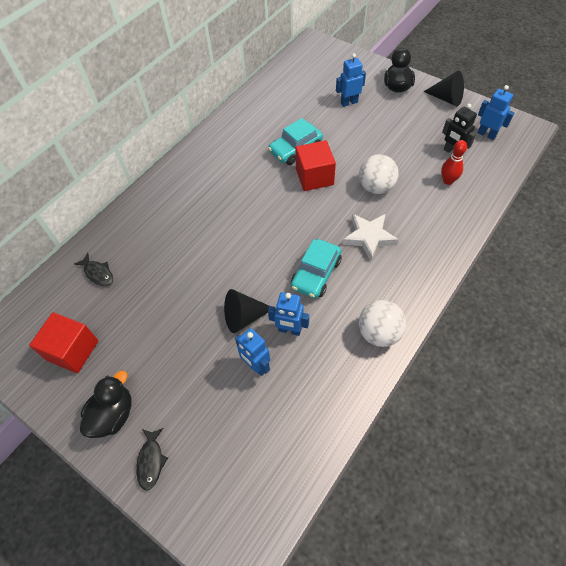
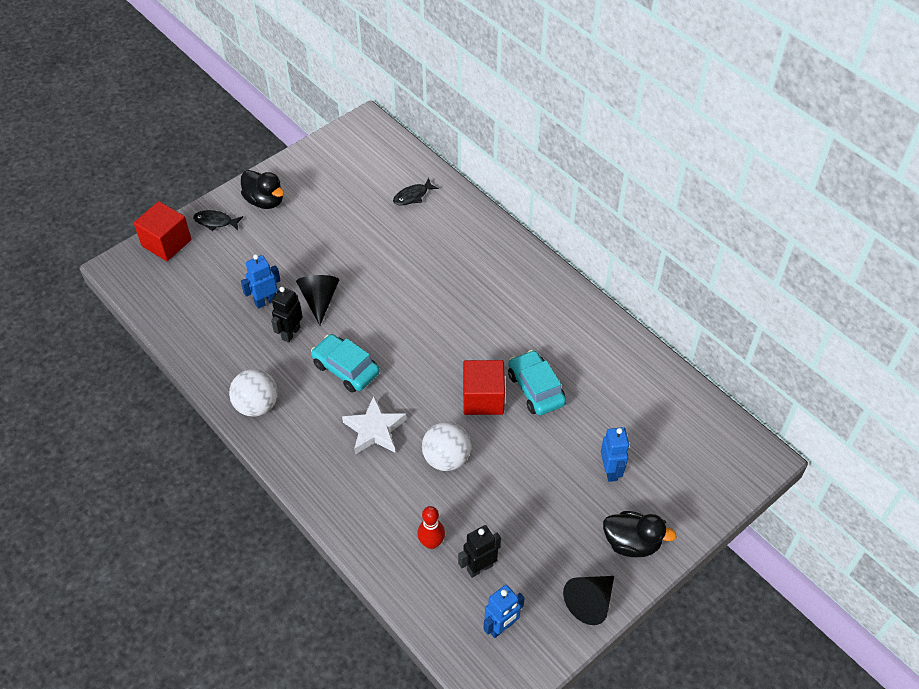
camera: 100 degrees right, 5 degrees down
red cube [29,312,98,373] -> red cube moved to [134,201,192,261]
blue robot [268,292,309,336] -> black robot [271,287,303,343]

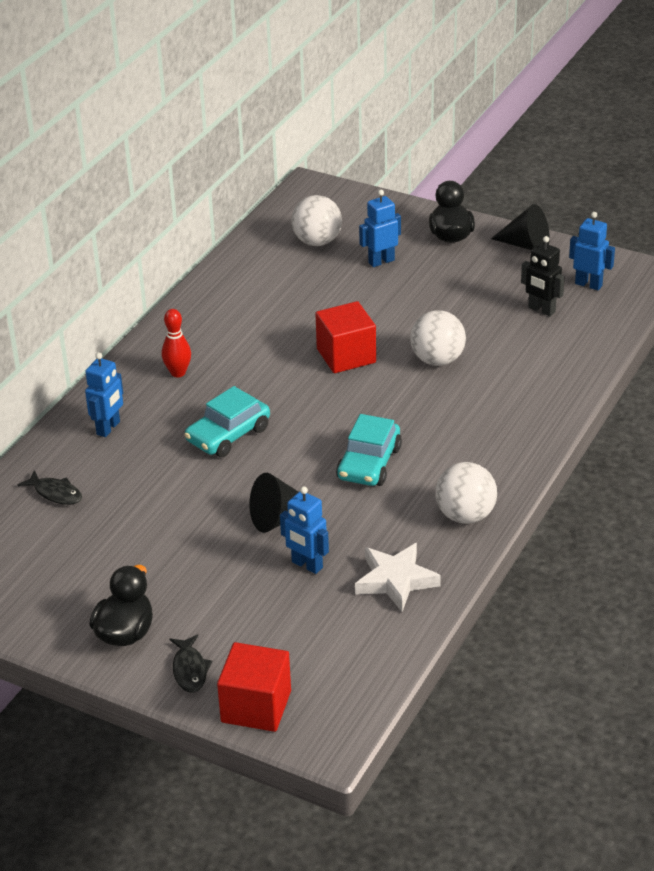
camera: 110 degrees left, 15 degrees down
black robot [271,287,303,343] -> none
white star [342,397,407,454] -> white star moved to [355,543,441,612]
red bowling pin [418,506,445,549] -> red bowling pin moved to [162,309,191,378]
turquoise car [508,350,566,415] -> turquoise car moved to [184,386,270,457]
none -> blue robot [85,352,123,437]
none -> white ball [292,195,342,246]

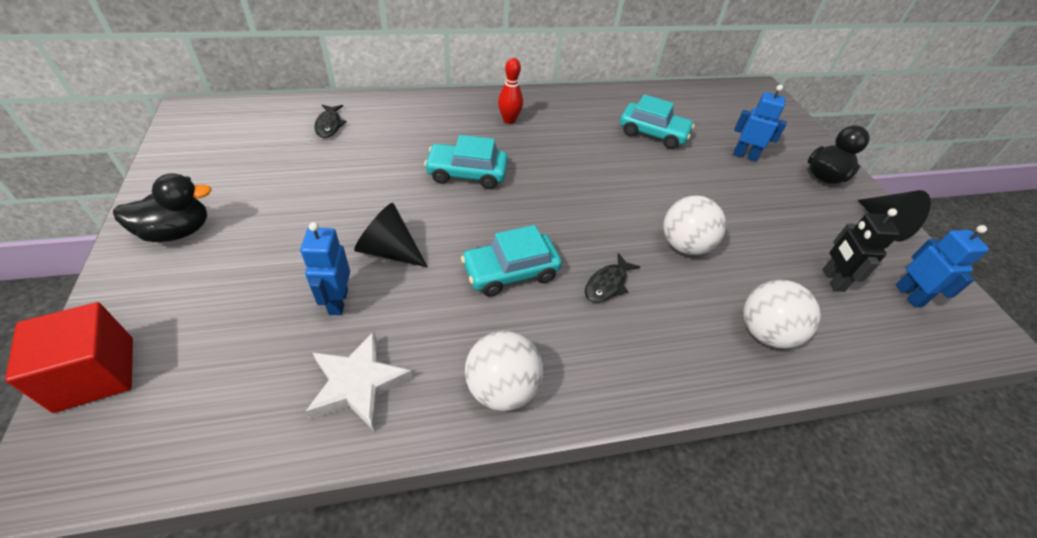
camera: 45 degrees right, 10 degrees up
blue robot [85,352,123,437] -> none
black fish [170,634,213,693] -> black fish moved to [585,253,640,302]
white ball [292,195,342,246] -> white ball moved to [743,280,821,348]
red cube [315,301,376,373] -> none
none -> turquoise car [620,94,695,149]

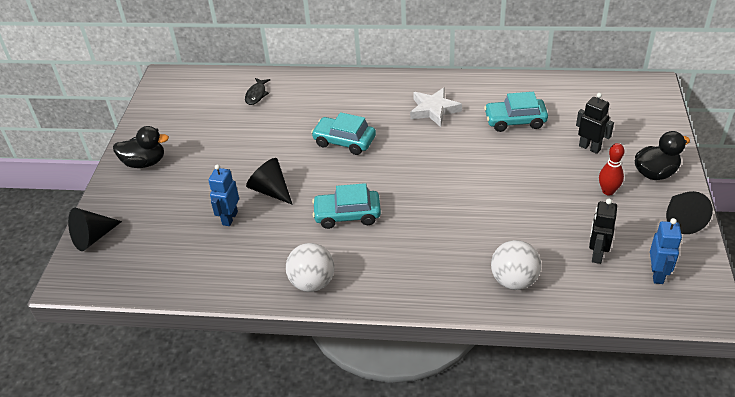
camera: 25 degrees right, 5 degrees down
red cube [5,302,133,413] -> black cone [68,208,122,251]
white star [305,332,413,431] -> white star moved to [410,87,462,127]
red bowling pin [498,58,523,124] -> red bowling pin moved to [599,143,624,196]
black fish [585,253,640,302] -> none
turquoise car [620,94,695,149] -> turquoise car turned 135 degrees clockwise [484,92,548,132]
white ball [664,195,726,255] -> none
blue robot [733,85,787,161] -> black robot [576,93,614,154]

